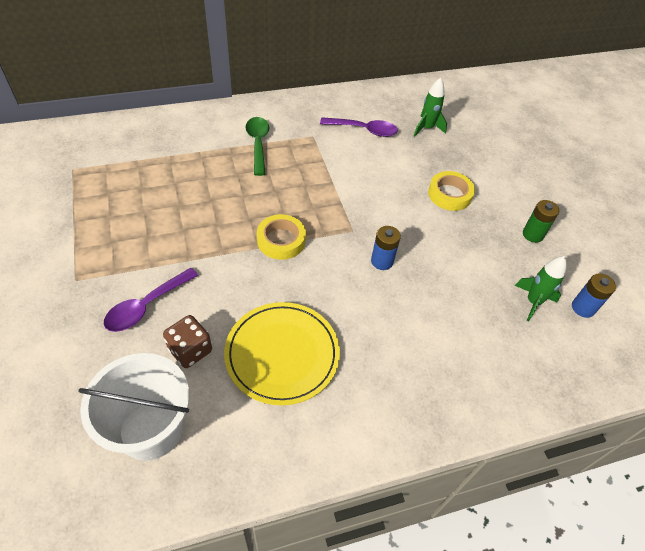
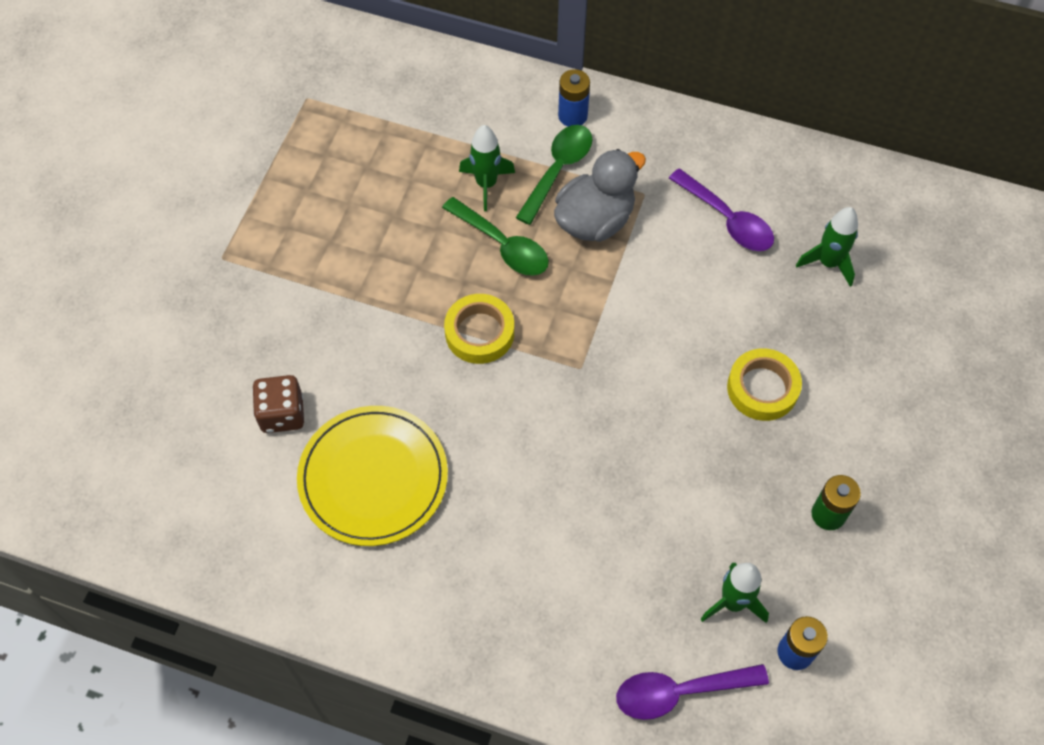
camera: 40 degrees right, 10 degrees up
white bucket [78,353,190,461] -> none
purple spoon [104,268,198,332] -> purple spoon moved to [616,664,769,720]
blue battery [371,226,401,270] -> blue battery moved to [558,69,590,127]
none -> green spoon [442,197,549,276]
none -> green rocket [459,125,515,211]
none -> grey duck [554,149,646,242]

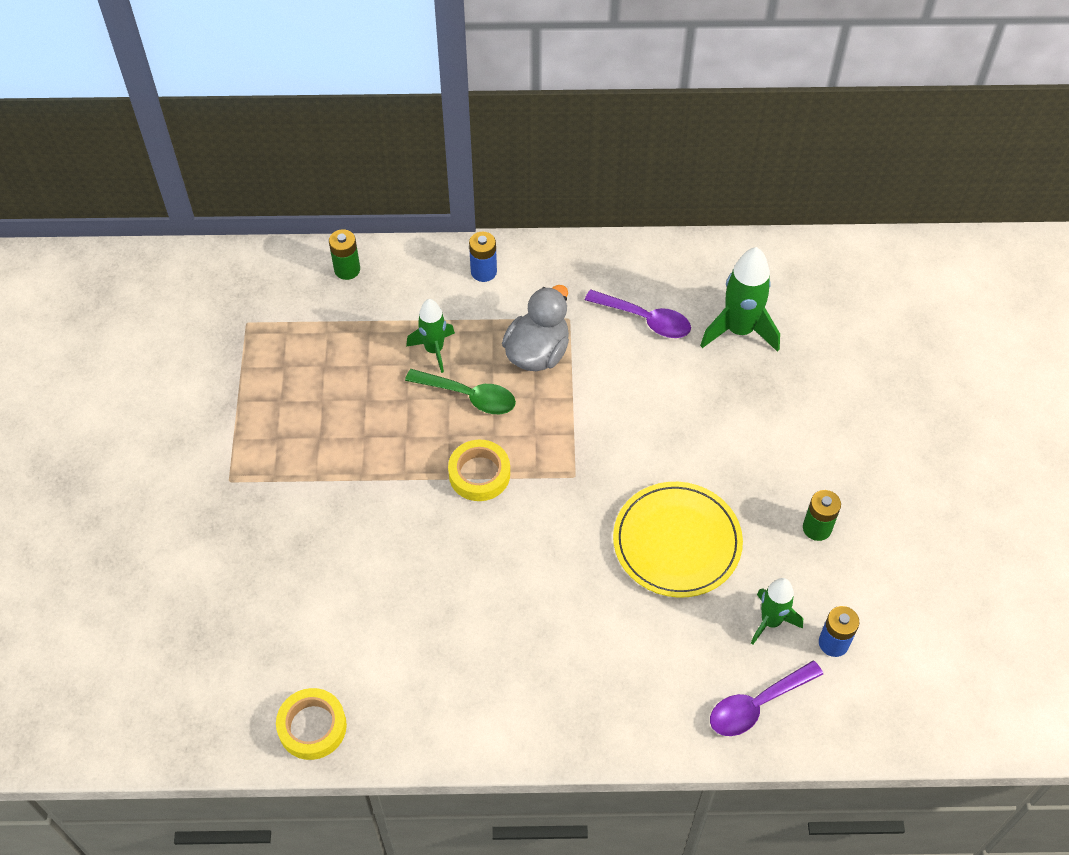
camera: 20 degrees left, 5 degrees down
brown dice [252,375,304,433] -> none
yellow plate [297,406,448,546] -> yellow plate moved to [613,482,743,598]
green spoon [516,125,592,225] -> none
yellow tape [727,348,802,421] -> yellow tape moved to [276,688,347,760]
green rocket [796,207,858,287] -> green rocket [700,247,780,352], size x1.56
none -> green battery [329,229,360,280]

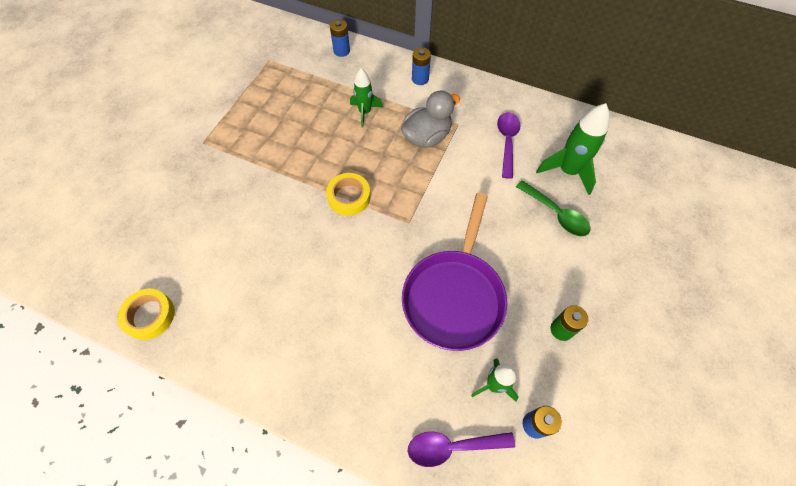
camera: 25 degrees right, 5 degrees up
green battery [329,229,360,280] -> blue battery [330,19,350,57]
green spoon [405,369,516,414] -> green spoon moved to [516,180,590,236]
purple spoon [585,290,691,338] -> purple spoon turned 135 degrees counterclockwise [497,112,521,179]
yellow plate [613,482,743,598] -> purple pan [402,193,507,351]

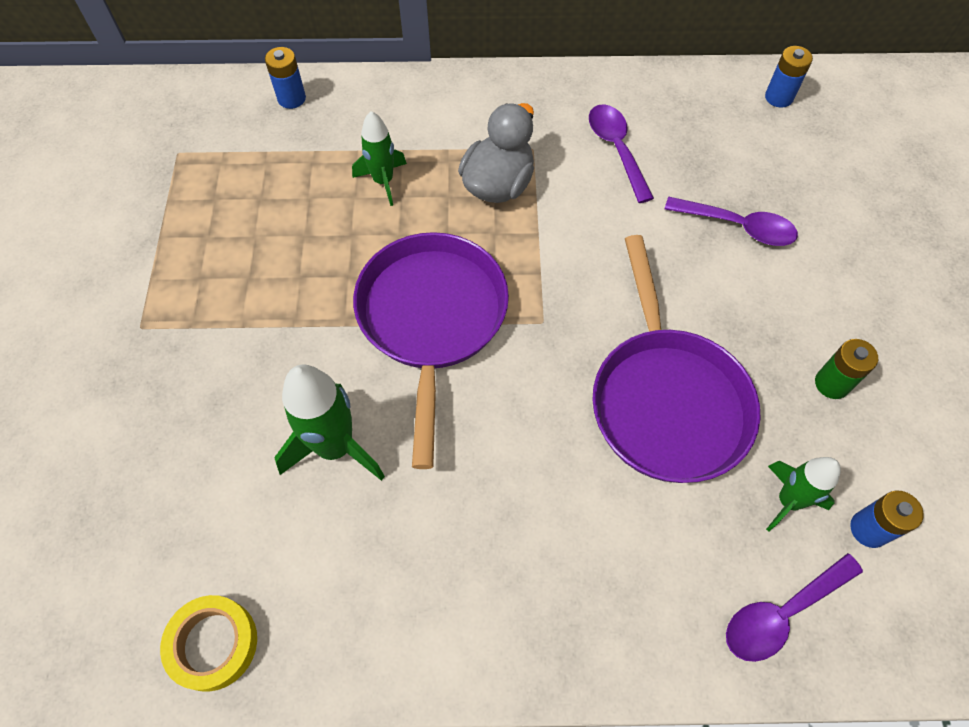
camera: 25 degrees left, 0 degrees up
yellow tape [326,173,370,216] -> purple pan [353,232,509,469]
blue battery [412,47,431,85] -> blue battery moved to [765,46,813,108]
green spoon [516,180,590,236] -> purple spoon [665,197,798,246]
green rocket [536,103,610,195] -> green rocket moved to [274,364,385,481]

